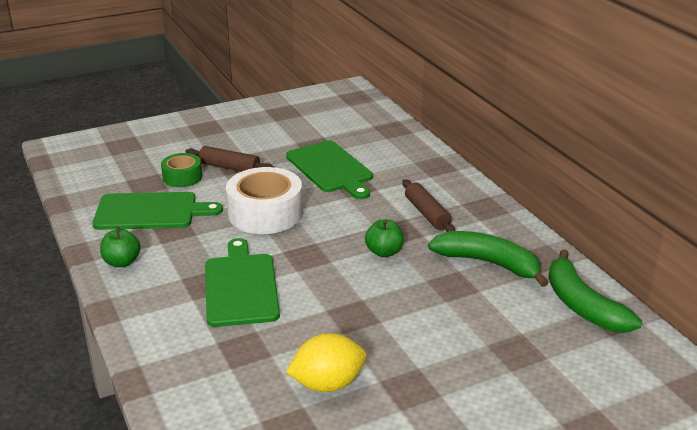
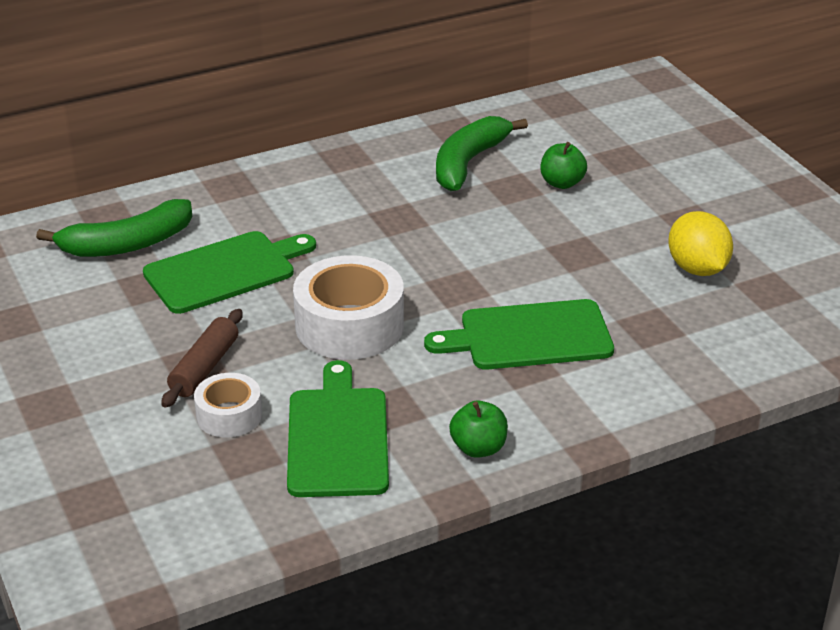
camera: 90 degrees left, 5 degrees up
green tape [161,153,202,187] -> white tape [194,373,262,437]
green apple [365,219,404,257] -> green apple moved to [541,142,587,189]
brown rolling pin [402,179,455,232] -> none
green banana [549,249,642,333] -> green banana moved to [36,199,193,257]

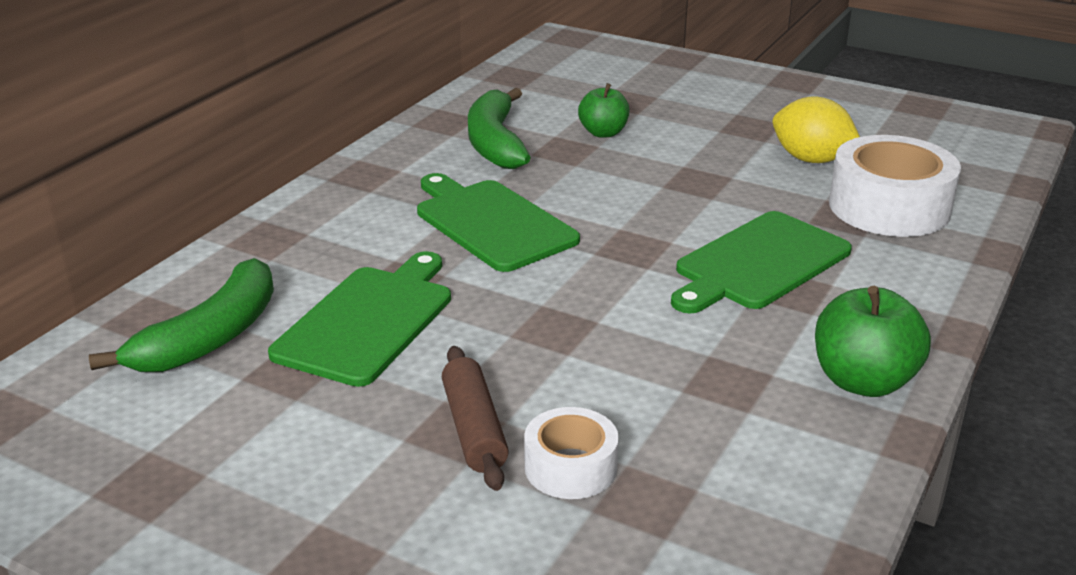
camera: 35 degrees left, 5 degrees down
green cutting board [287,360,389,497] -> green cutting board moved to [417,173,580,272]
white tape [293,255,404,360] -> white tape moved to [829,135,961,237]
green apple [449,401,508,458] -> green apple [815,286,931,397], size x1.52

